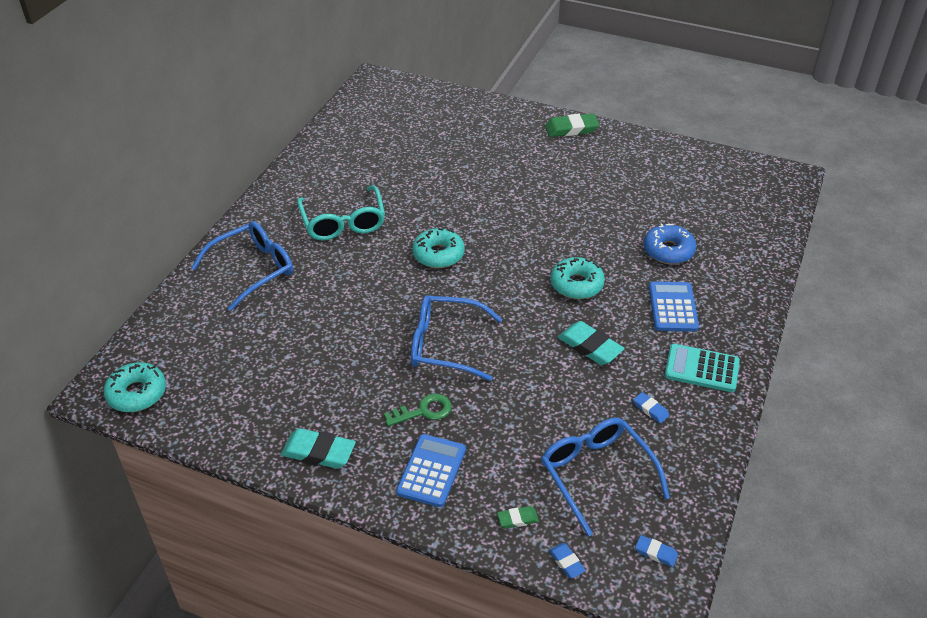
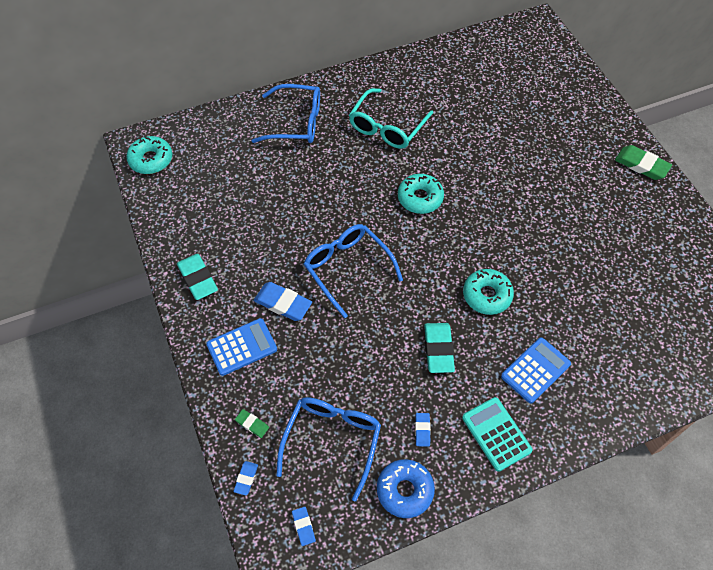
camera: 45 degrees right, 15 degrees up
green key [384,394,452,426] -> blue eraser [254,282,312,321]
blue donut [643,223,697,264] -> blue donut moved to [377,459,435,518]

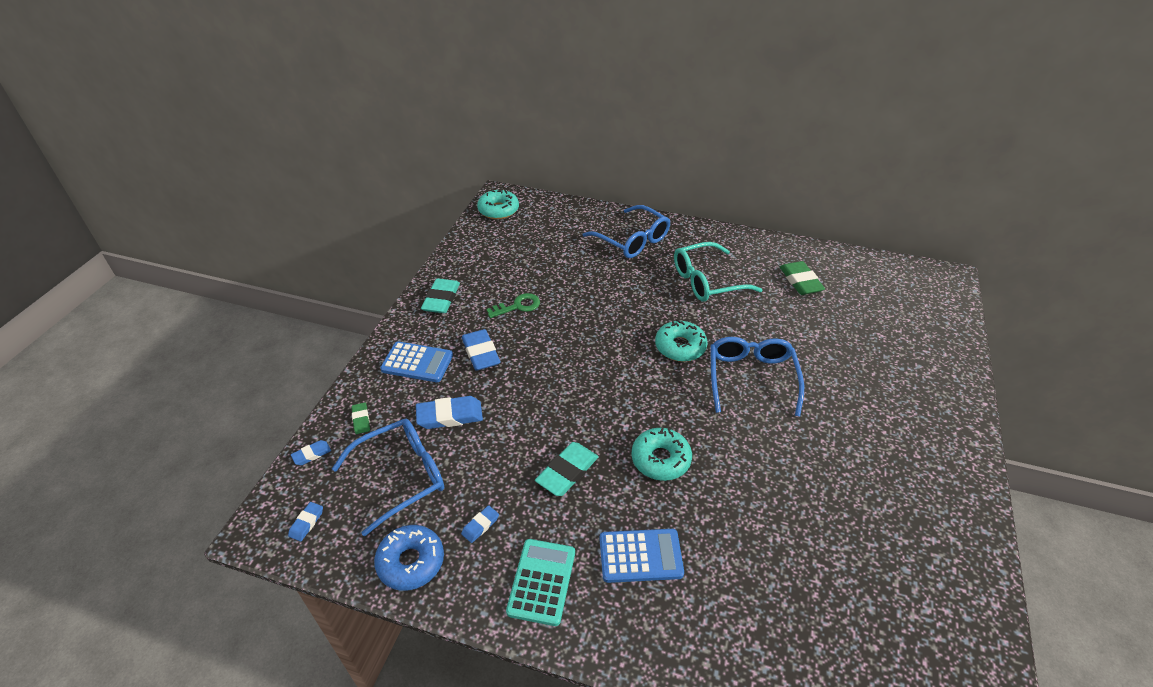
camera: 40 degrees right, 15 degrees down
blue glasses [304,224,403,318] -> blue glasses moved to [710,337,804,417]
green eraser [615,145,672,180] -> green eraser moved to [780,261,825,295]
none -> blue eraser [416,396,483,429]
none -> green key [486,293,540,318]

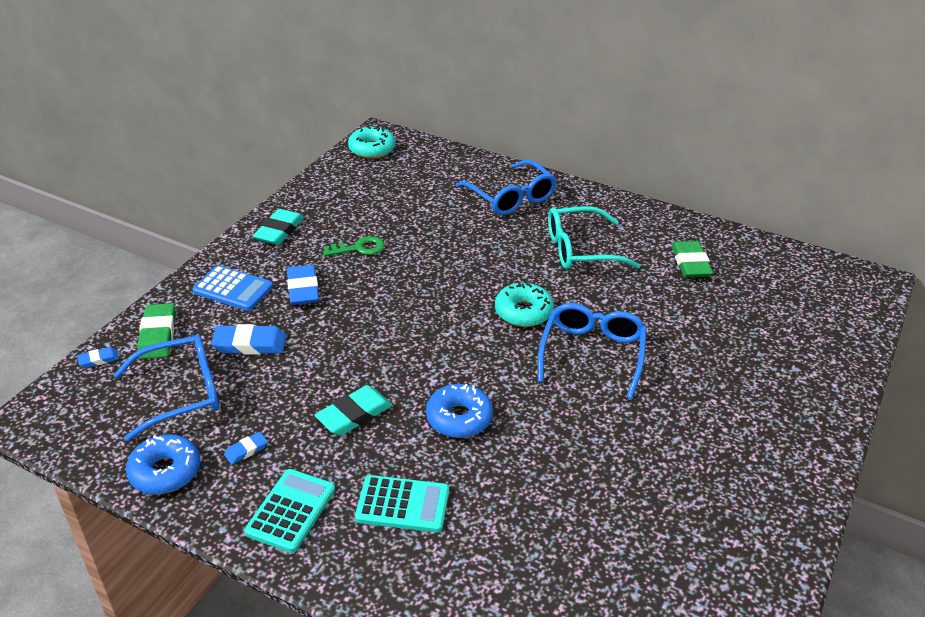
camera: 10 degrees right, 5 degrees down
blue eraser [288,502,323,542] -> none
green eraser [352,402,370,434] -> green eraser [137,303,176,359], size x1.89
blue calculator [599,529,684,583] -> turquoise calculator [355,475,449,533]
turquoise donut [631,428,692,481] -> blue donut [426,384,493,438]

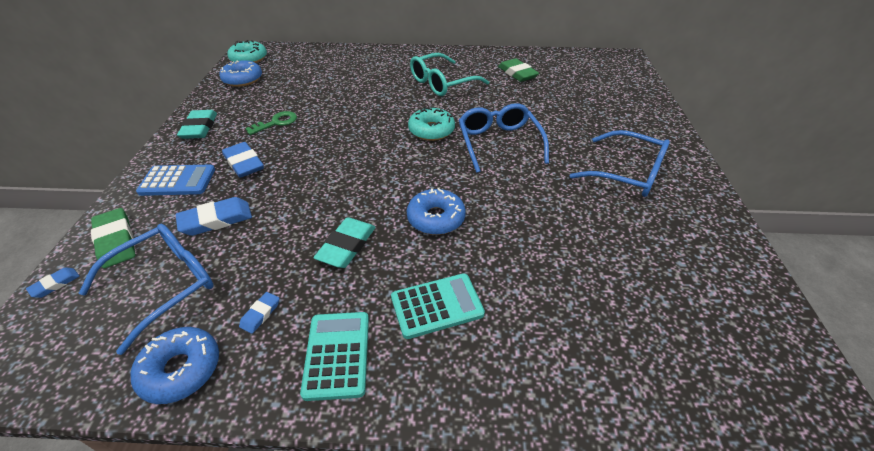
camera: 25 degrees left, 5 degrees up
blue glasses [456,160,557,215] -> blue glasses moved to [570,130,670,197]
none -> blue donut [219,60,262,87]

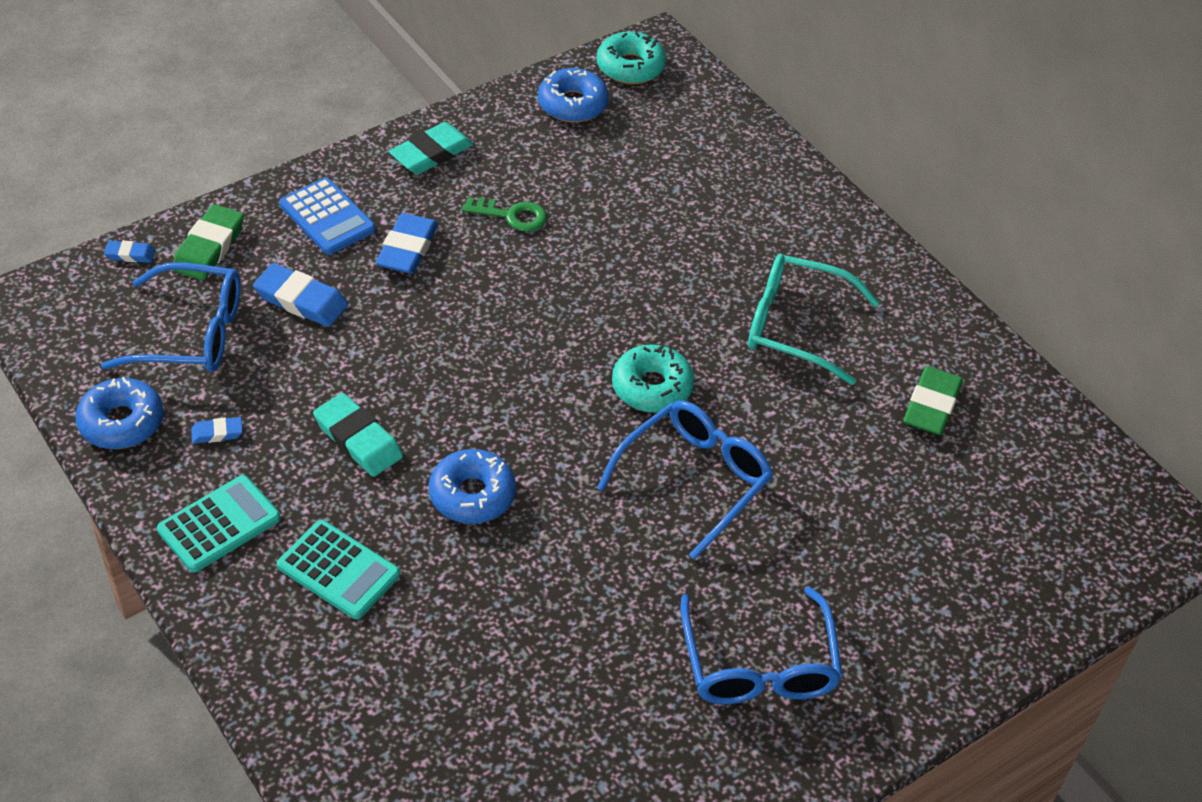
camera: 50 degrees right, 5 degrees up
turquoise eraser [313,217,376,268] -> turquoise eraser turned 60 degrees clockwise [313,393,403,477]

